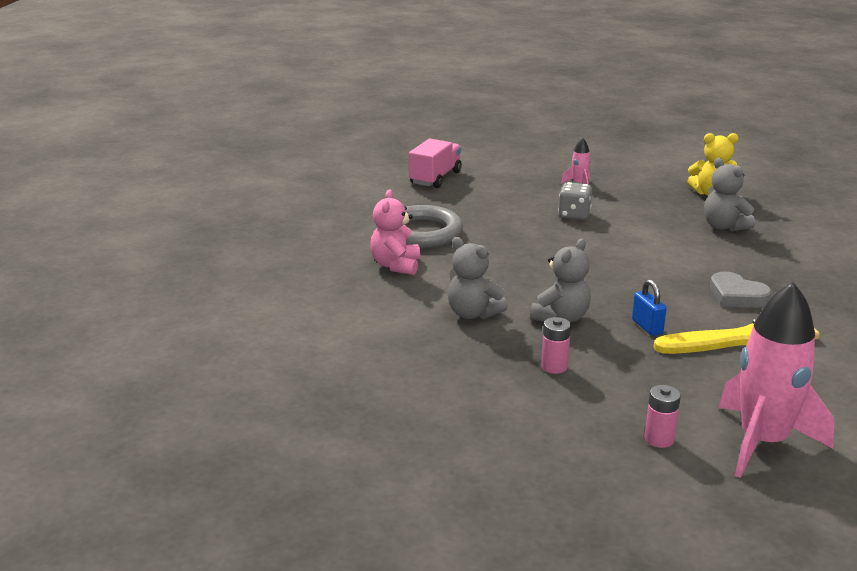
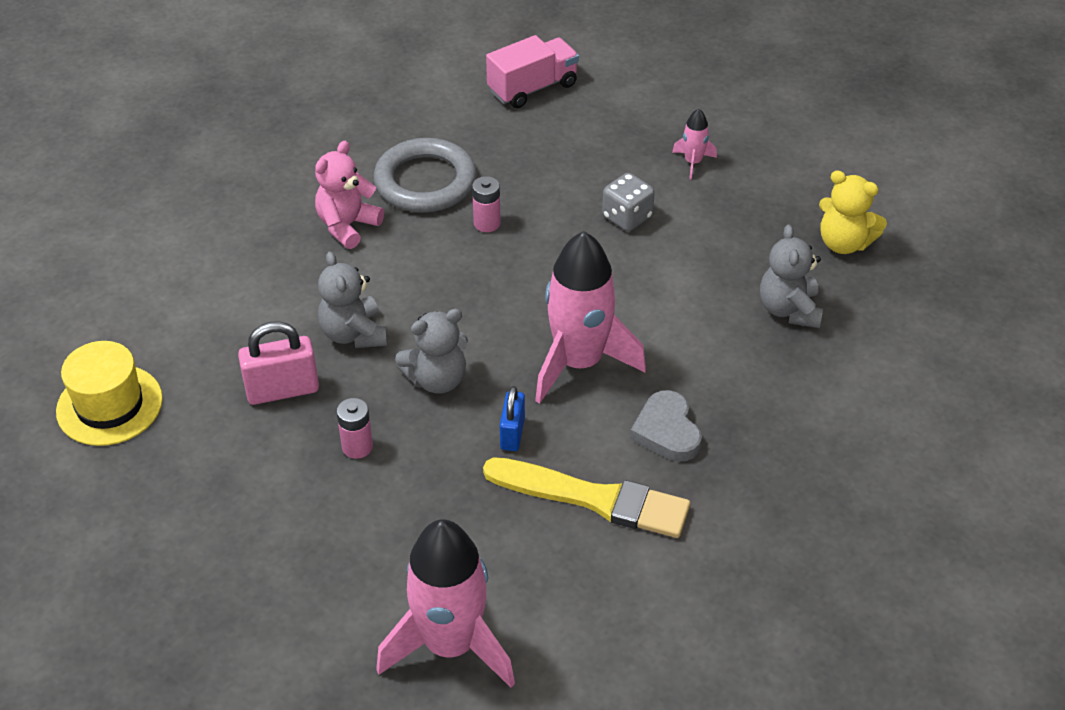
camera: 30 degrees right, 20 degrees up
pink battery [644,385,681,448] -> pink battery moved to [472,176,501,232]
none -> yellow hat [56,341,163,446]
none -> pink padlock [238,321,319,405]
none -> pink rocket [535,231,646,404]

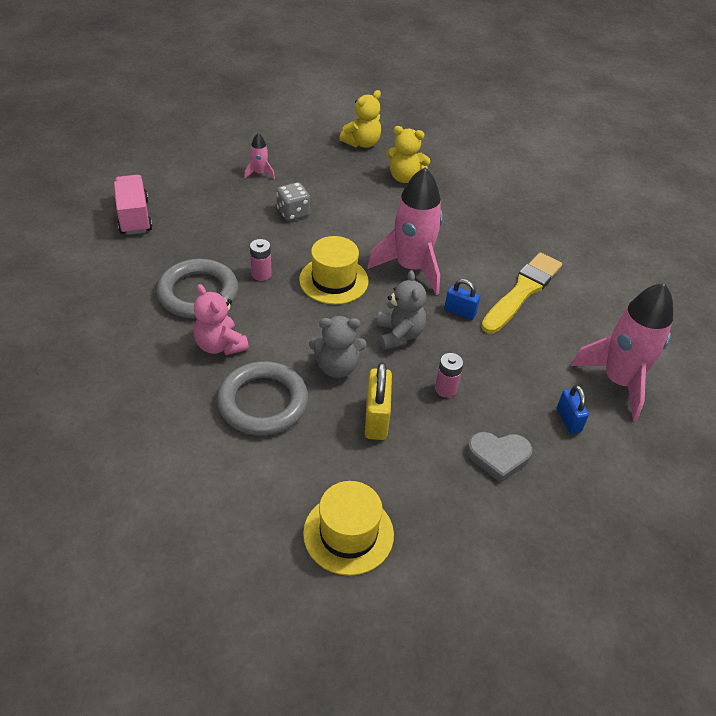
camera: 75 degrees left, 0 degrees up
pink padlock [238,321,319,405] -> yellow padlock [365,362,392,440]
grey heart [630,390,702,462] -> grey heart moved to [467,432,533,483]
grey teddy bear [760,225,823,328] -> yellow teddy bear [386,126,430,183]
none -> grey ring [217,361,308,435]
none -> yellow hat [299,236,368,305]
none -> blue padlock [557,385,589,434]

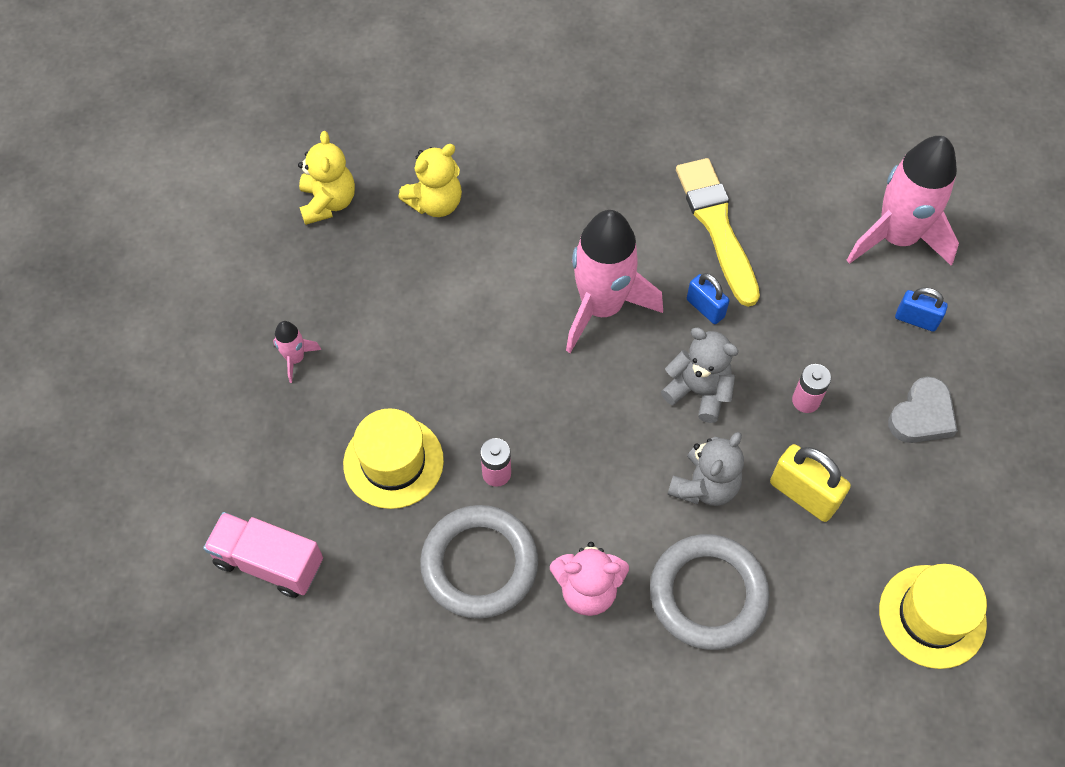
camera: 50 degrees left, 15 degrees up
grey dice [277,182,310,221] -> none
yellow hat [299,236,368,305] -> yellow hat moved to [343,408,444,509]
blue padlock [444,279,480,320] -> blue padlock turned 75 degrees clockwise [687,273,730,324]

